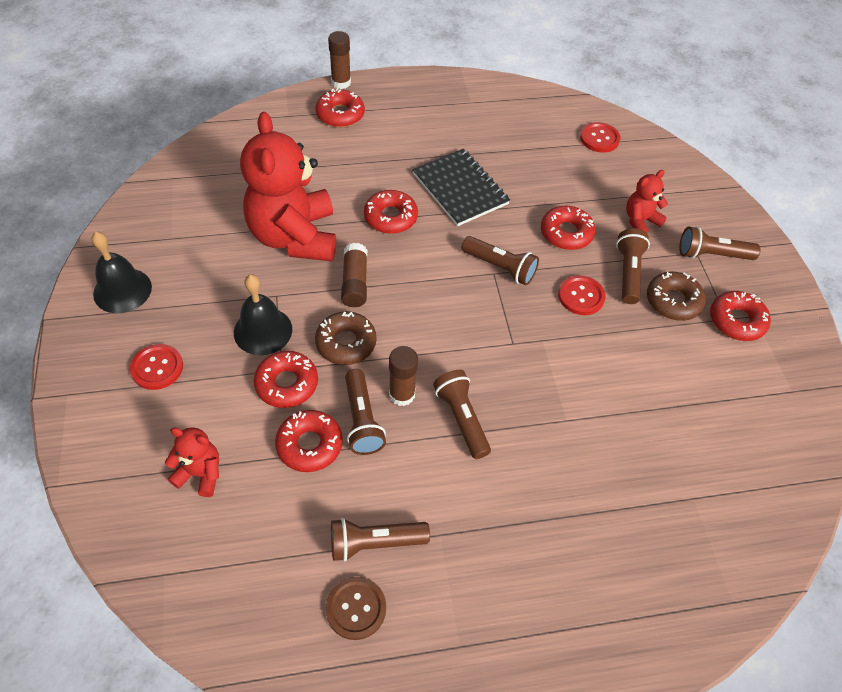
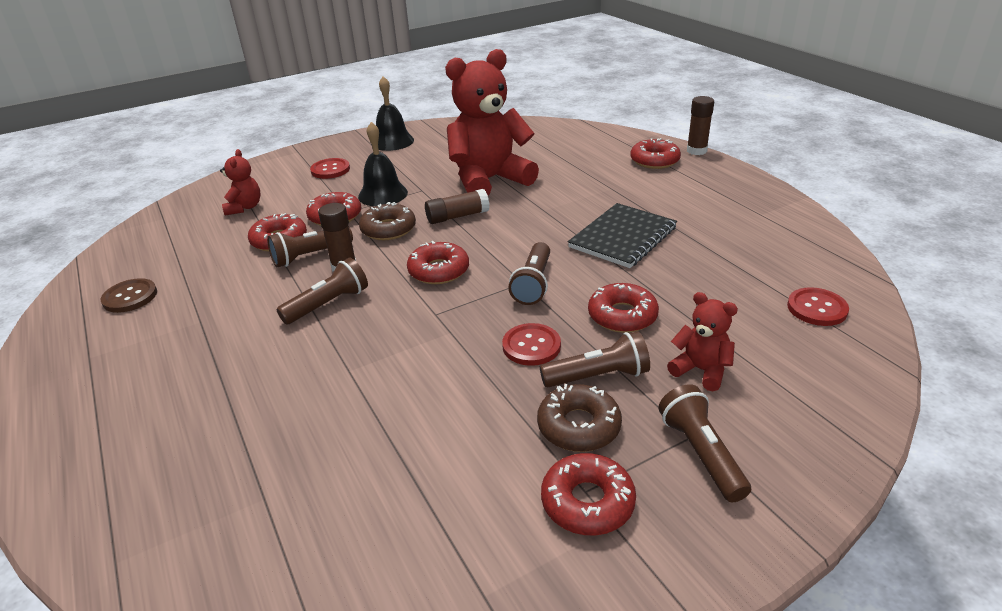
camera: 75 degrees right, 20 degrees down
brown flashlight [331,518,430,561] -> none
red donut [364,190,418,234] -> red donut moved to [407,241,469,284]

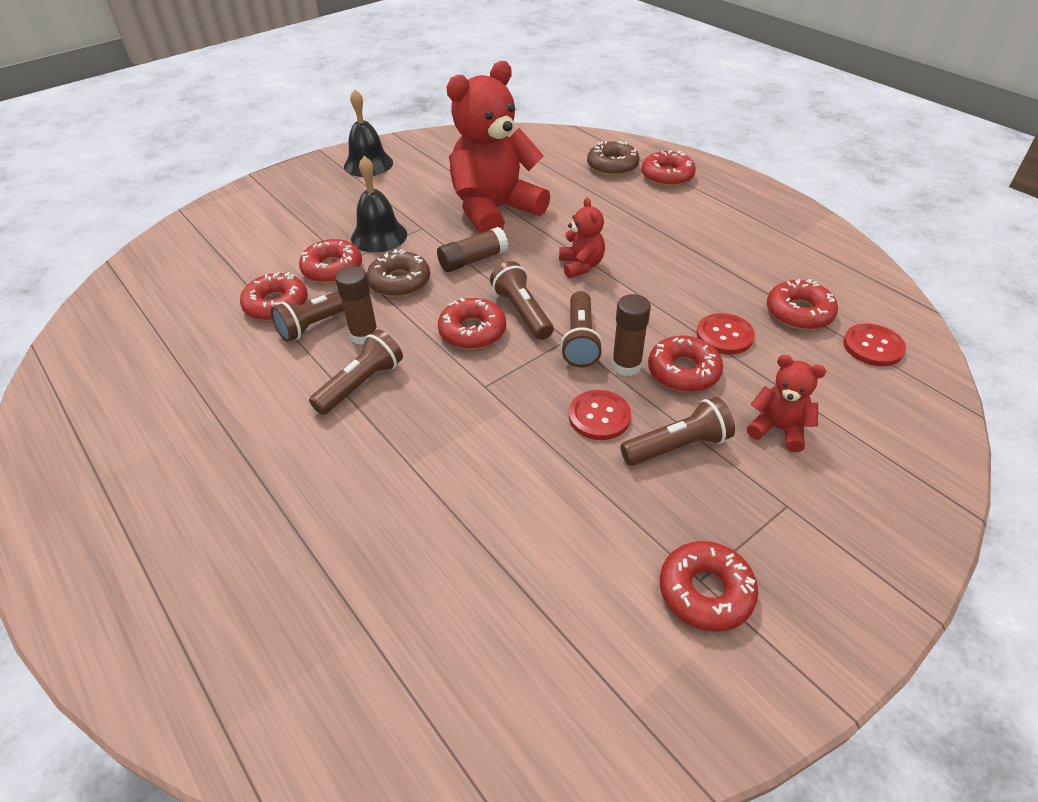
camera: 10 degrees left, 10 degrees up
brown button [101,278,157,313] -> none
red teddy bear [220,149,261,216] -> red teddy bear moved to [559,197,605,278]
red button [310,158,350,179] -> red button moved to [697,313,755,355]
brown donut [537,384,622,452] -> brown donut moved to [587,141,640,176]
black notebook [568,203,677,268] -> none
brown flashlight [658,384,751,502] -> brown flashlight moved to [490,261,554,340]
brown glue stick [687,96,714,155] -> brown glue stick moved to [612,294,651,376]
none -> red donut [767,279,838,330]

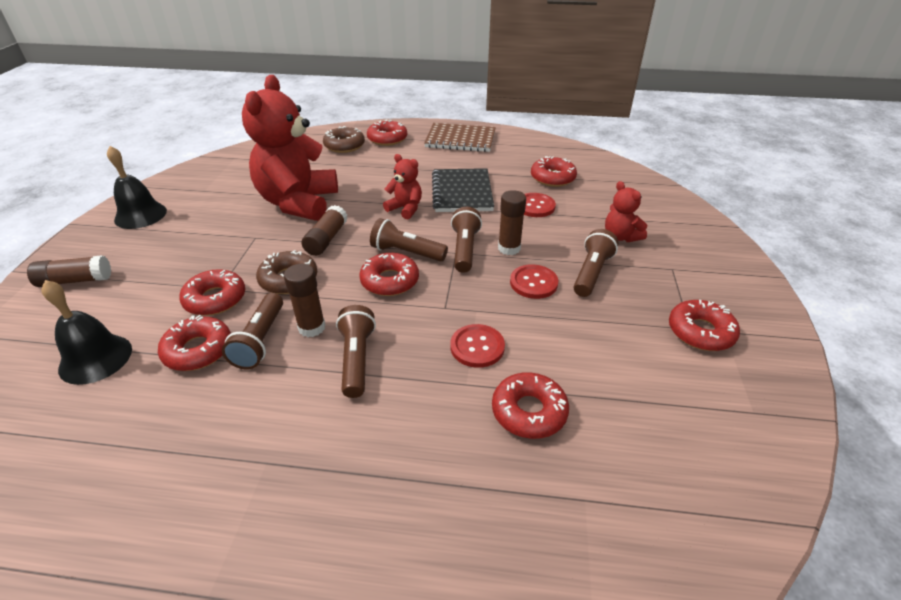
camera: 45 degrees left, 5 degrees down
black bell [351,156,407,253] -> black bell moved to [41,280,132,385]
brown flashlight [560,291,603,367] -> brown flashlight turned 135 degrees counterclockwise [451,207,482,273]
red donut [648,336,723,392] -> red donut moved to [492,372,569,439]
red teddy bear [747,355,826,452] -> red teddy bear turned 105 degrees counterclockwise [605,181,647,242]
red button [843,323,906,366] -> red button moved to [450,324,505,368]
none -> brown glue stick [27,255,111,287]
none -> brown notebook [424,123,496,152]
none -> black notebook [432,168,494,212]

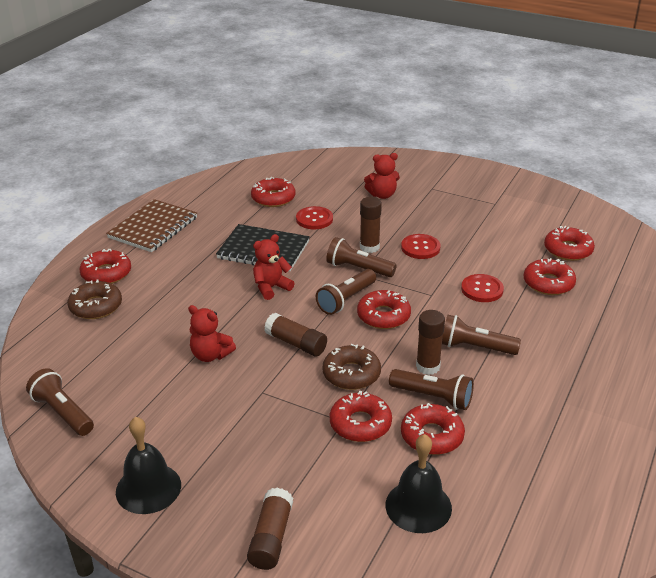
camera: 70 degrees left, 5 degrees down
red teddy bear [242,75,338,221] -> red teddy bear [188,305,236,362], size x0.46
brown flashlight [574,229,618,297] -> brown flashlight moved to [26,368,94,436]
red donut [669,300,740,351] -> red donut moved to [544,226,595,261]

